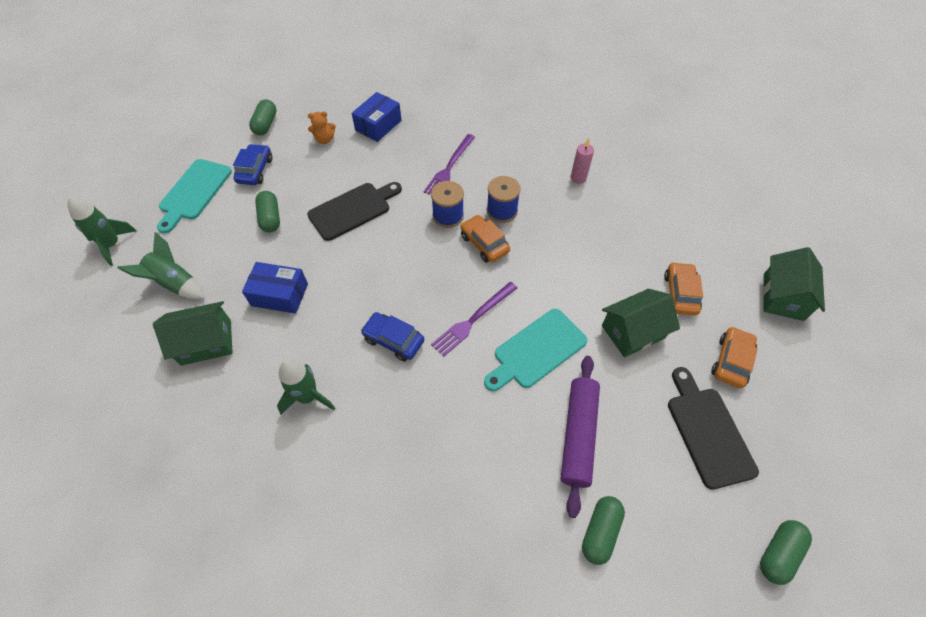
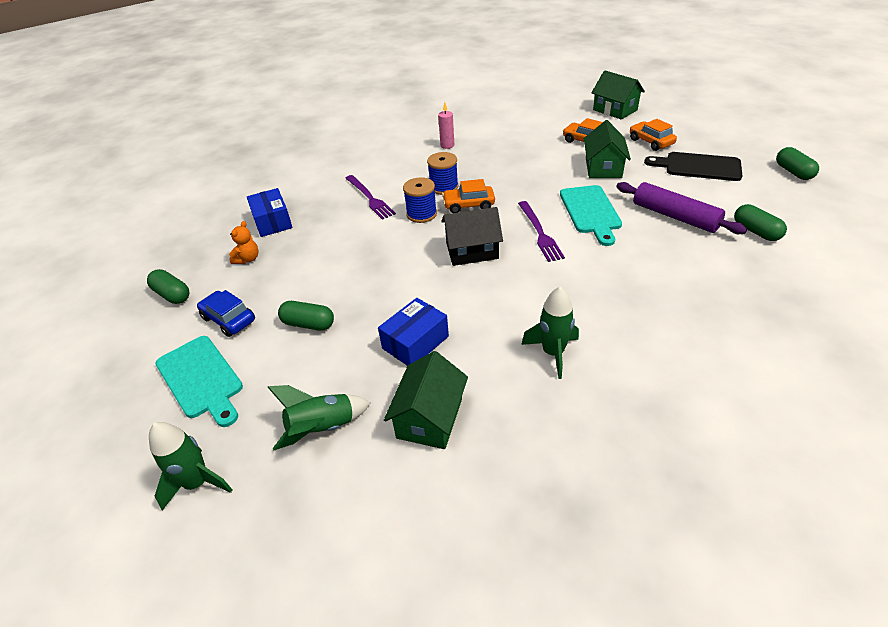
camera: 55 degrees left, 15 degrees down
black cutting board [307,182,402,241] -> none
blue car [361,312,424,362] -> none
none -> black house [441,207,503,266]

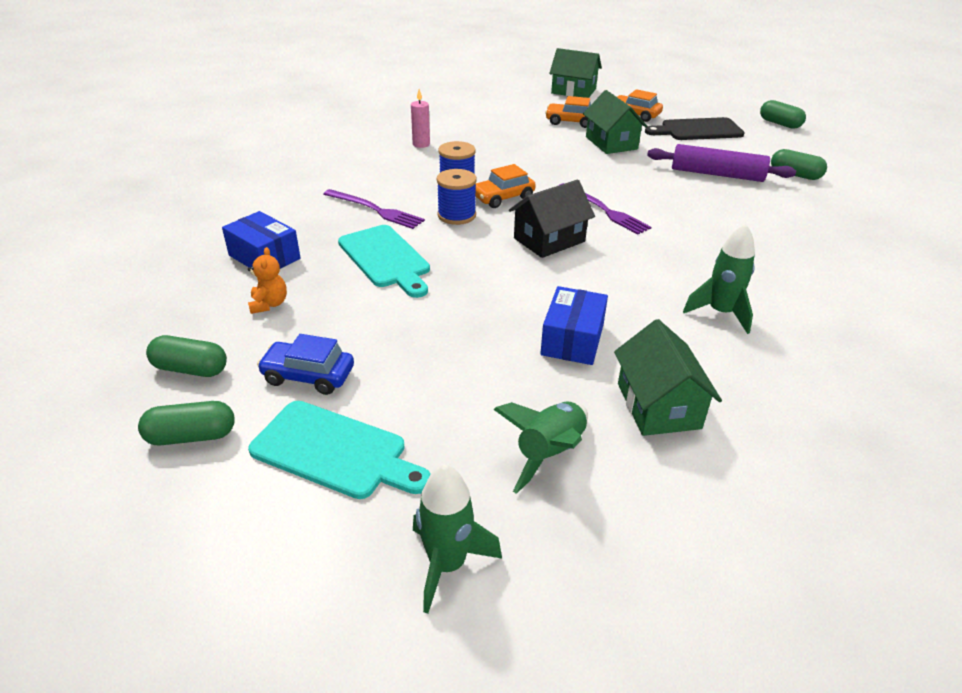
camera: 30 degrees left, 5 degrees down
green capsule [278,301,334,330] -> green capsule moved to [138,401,235,445]
turquoise cutting board [560,185,622,246] -> turquoise cutting board moved to [338,225,430,298]

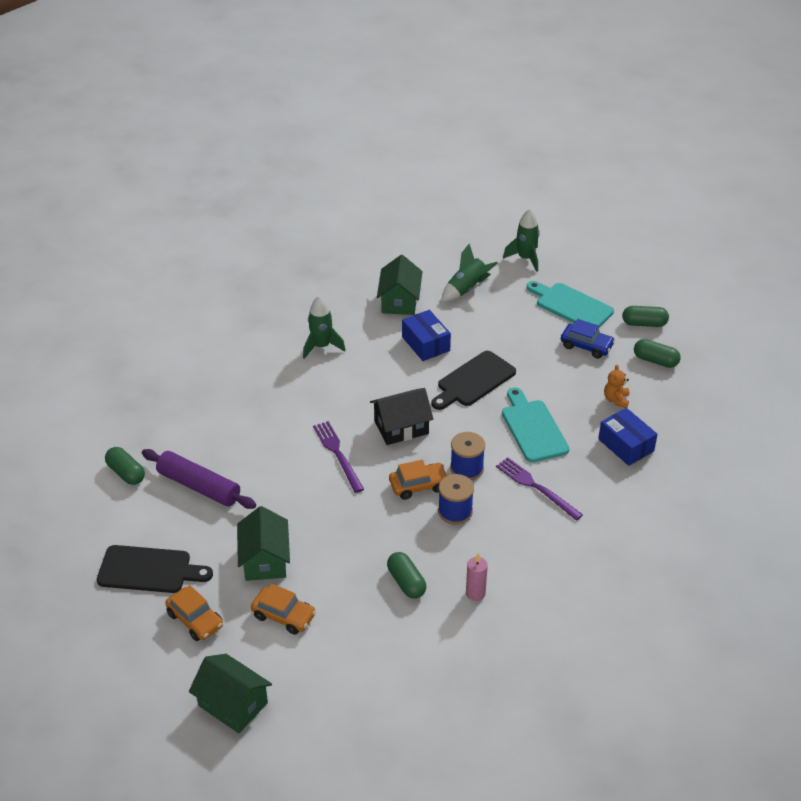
camera: 165 degrees left, 5 degrees up
blue box [540,286,608,365] -> blue box turned 60 degrees counterclockwise [402,310,451,361]
green capsule [760,100,806,129] -> green capsule moved to [387,552,426,599]
none -> black cutting board [431,351,516,410]

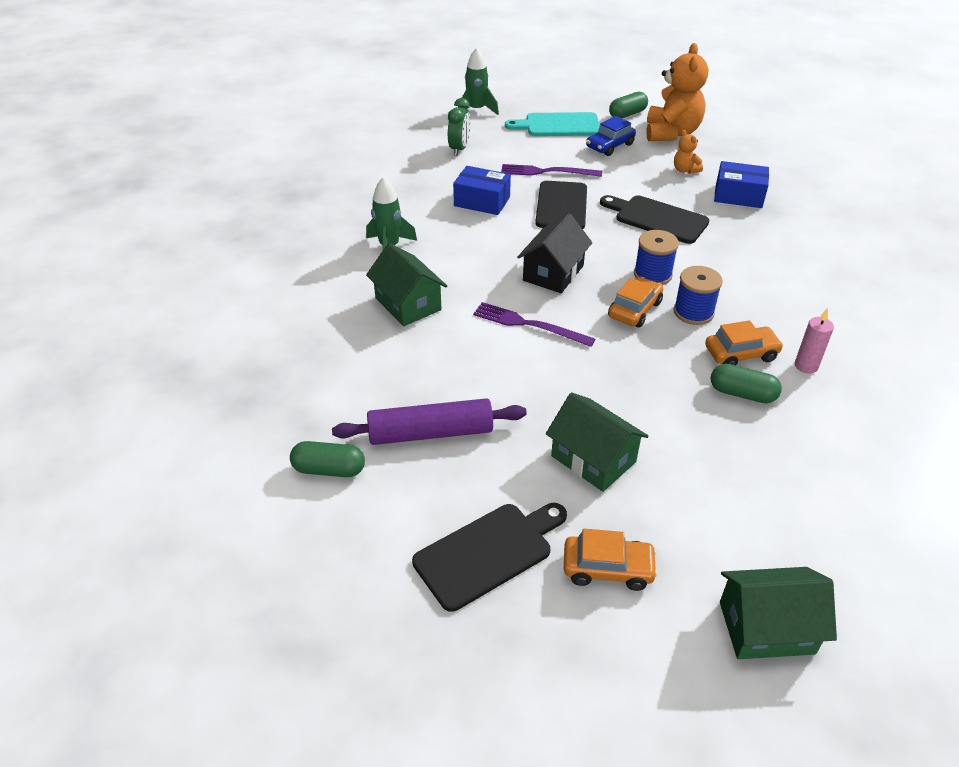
camera: 40 degrees left, 0 degrees up
orange car [251,584,316,635] -> orange car moved to [705,320,783,365]
green house [377,255,423,315] -> green house moved to [366,243,447,326]
green rocket [441,244,498,302] -> green clock [448,98,471,156]
purple fork [496,457,583,521] -> purple fork moved to [501,164,602,177]
turquoise cutting board [502,387,570,462] -> black cutting board [600,195,709,244]
blue car [561,319,615,359] -> blue car turned 150 degrees clockwise [586,116,636,156]
green capsule [634,339,681,368] -> orange teddy bear [646,43,708,141]

